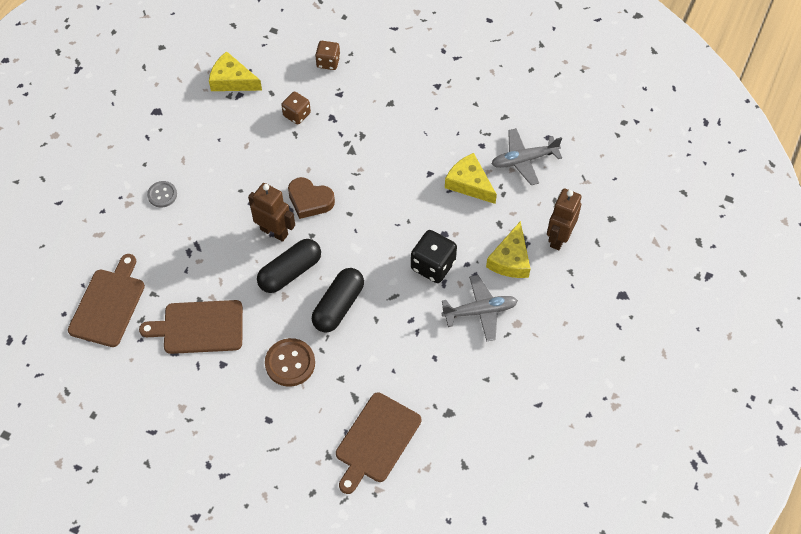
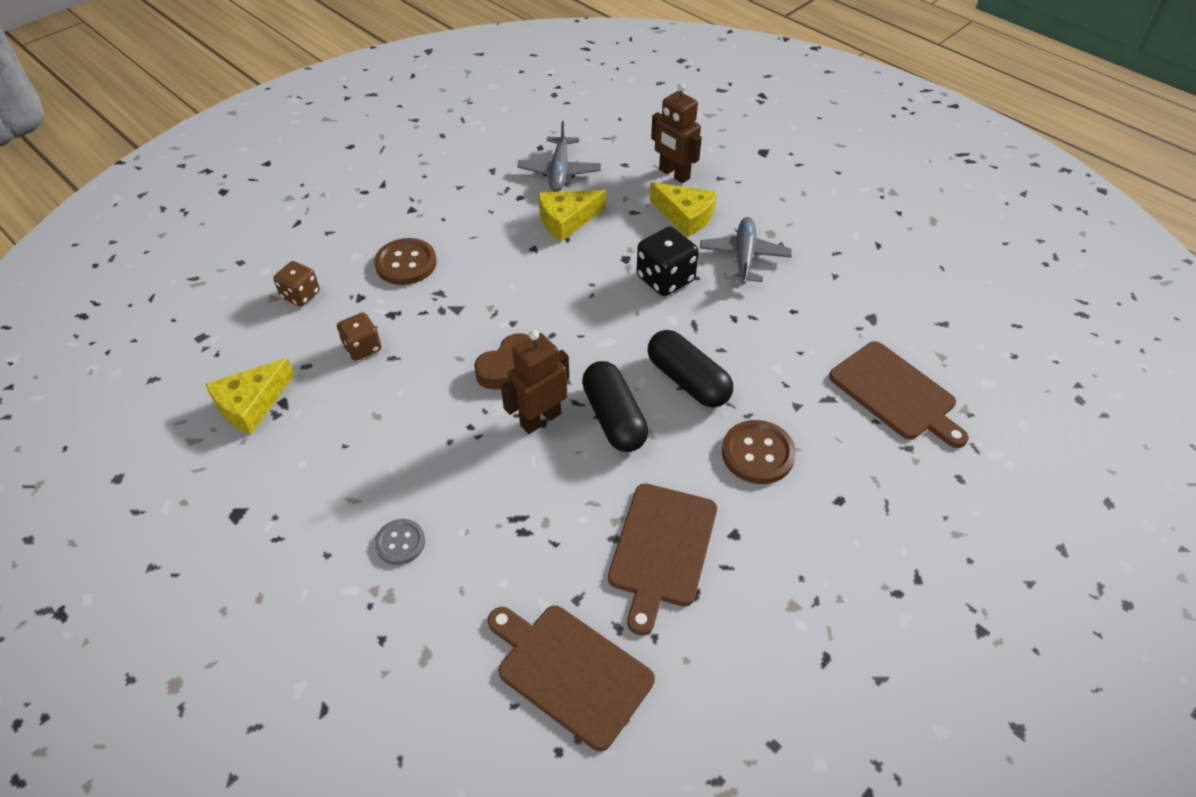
camera: 70 degrees left, 10 degrees down
none -> brown button [374,238,437,285]

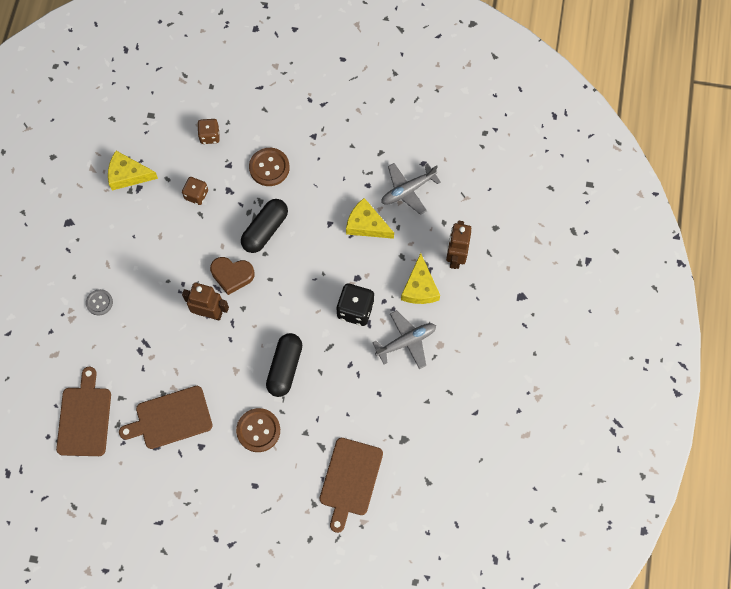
camera: 55 degrees right, 20 degrees up
black capsule [582,361,648,452] -> black capsule moved to [241,199,288,253]

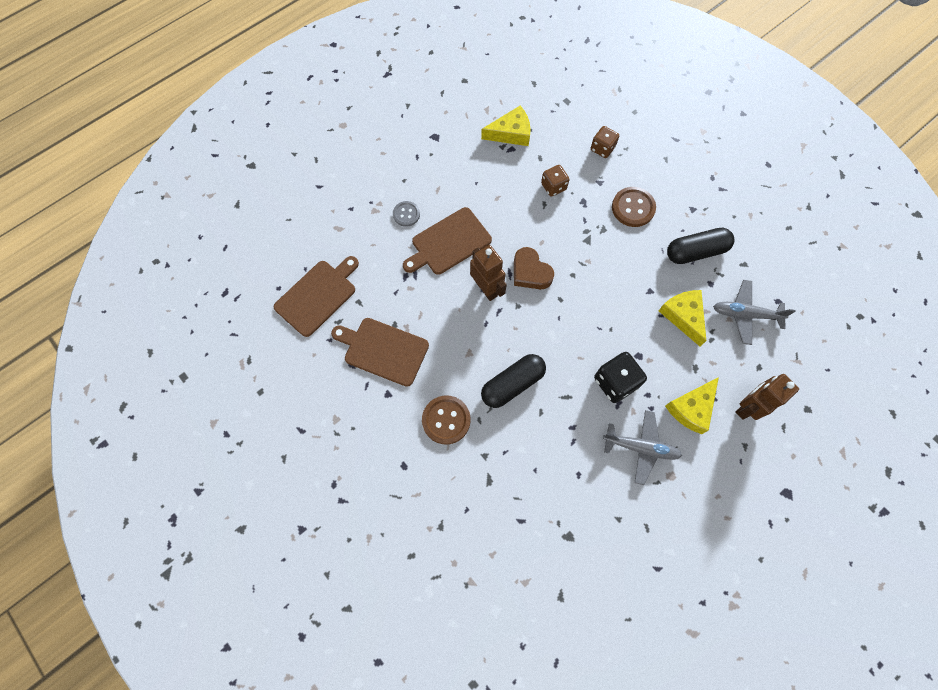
camera: 40 degrees right, 0 degrees up
yellow cheese [108,151,158,190] -> yellow cheese turned 120 degrees clockwise [481,106,531,146]
black capsule [241,199,288,253] -> black capsule moved to [667,228,734,264]
brown cutting board [320,438,383,533] -> brown cutting board moved to [403,207,492,275]

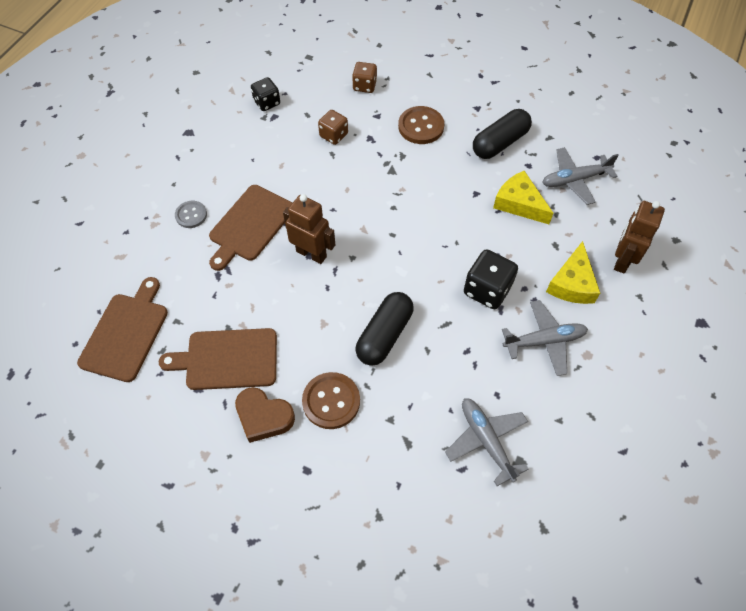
camera: 25 degrees left, 10 degrees down
yellow cheese [481,106,531,146] -> black dice [251,77,280,111]
brown heart [514,247,554,289] -> brown heart moved to [235,387,295,443]
none -> grey plane [445,398,528,486]

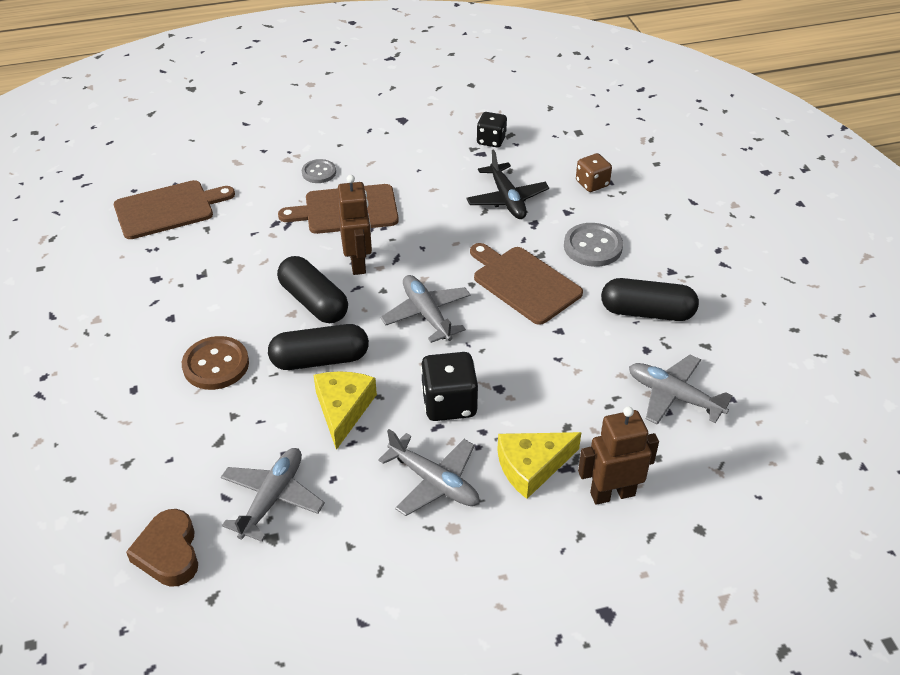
camera: 50 degrees right, 15 degrees down
brown cutting board [159,328,277,390] -> brown cutting board moved to [470,243,583,325]
brown heart [235,387,295,443] -> brown heart moved to [126,509,198,587]
brown dice [318,110,348,145] -> black plane [466,150,549,219]
brown button [398,106,444,144] -> grey button [564,223,623,267]
yellow cheese [493,171,554,224] -> yellow cheese moved to [314,371,377,450]
none -> black capsule [277,256,348,323]
none -> grey plane [381,275,471,343]

